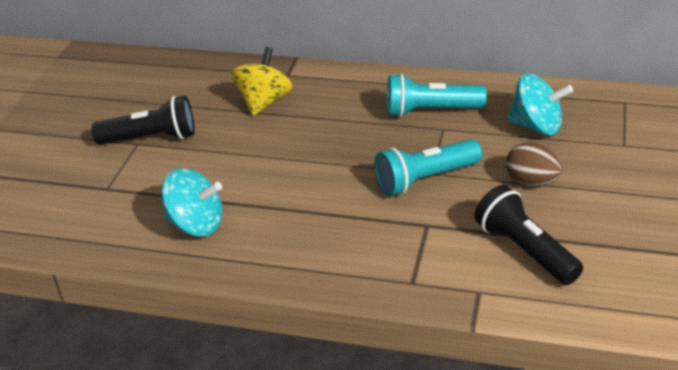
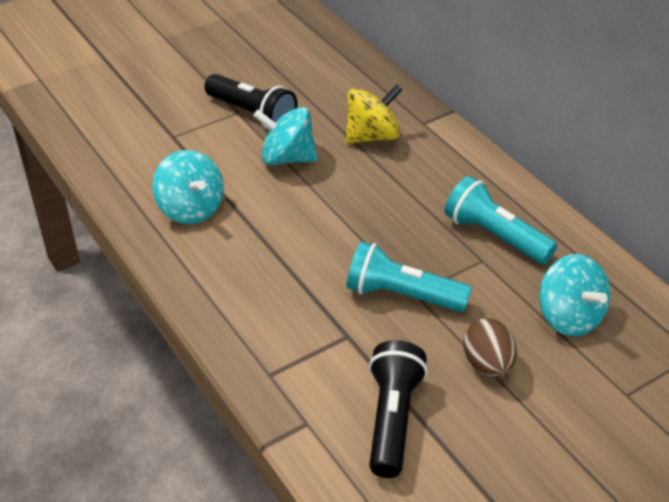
camera: 40 degrees right, 5 degrees up
none -> turquoise spinning top [253,107,318,165]

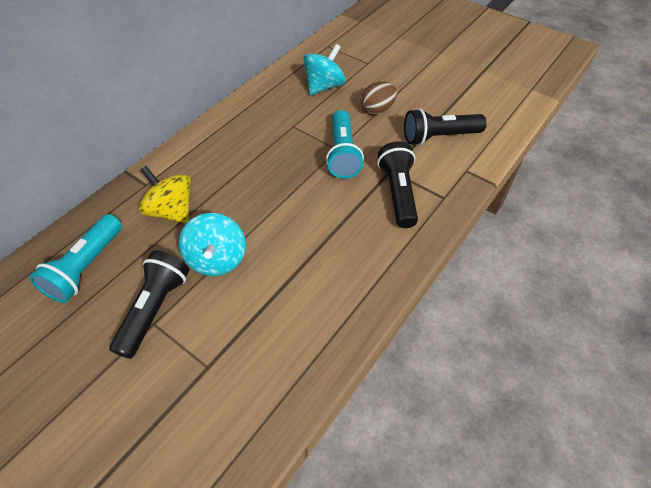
camera: 110 degrees left, 10 degrees up
turquoise spinning top [153,150,224,224] -> none
turquoise flashlight [444,176,557,264] -> turquoise flashlight moved to [29,214,122,303]
none -> black flashlight [377,141,418,228]

